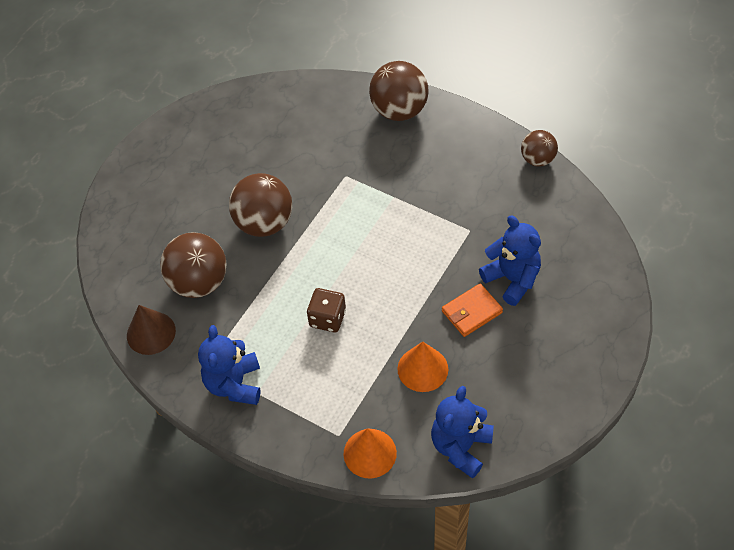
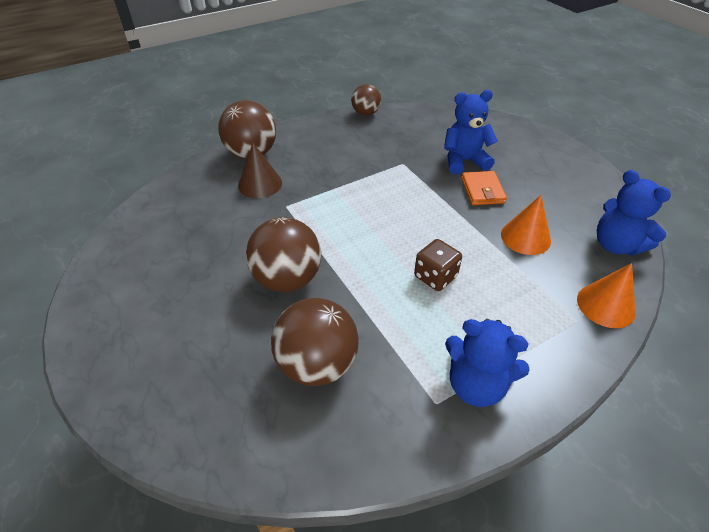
camera: 65 degrees left, 10 degrees down
brown cone [127,305,176,355] -> brown cone moved to [238,143,282,198]

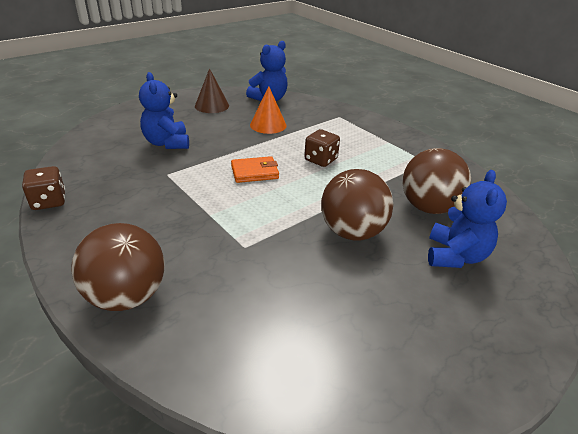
camera: 100 degrees left, 10 degrees down
brown cone [238,143,282,198] -> brown cone moved to [195,68,229,113]
brown ball [351,84,381,116] -> brown dice [22,166,65,210]
blue teddy bear [445,319,530,407] -> blue teddy bear moved to [428,170,507,268]
orange wallet [461,171,507,205] -> orange wallet moved to [231,156,279,183]
orange cone [577,263,636,328] -> none

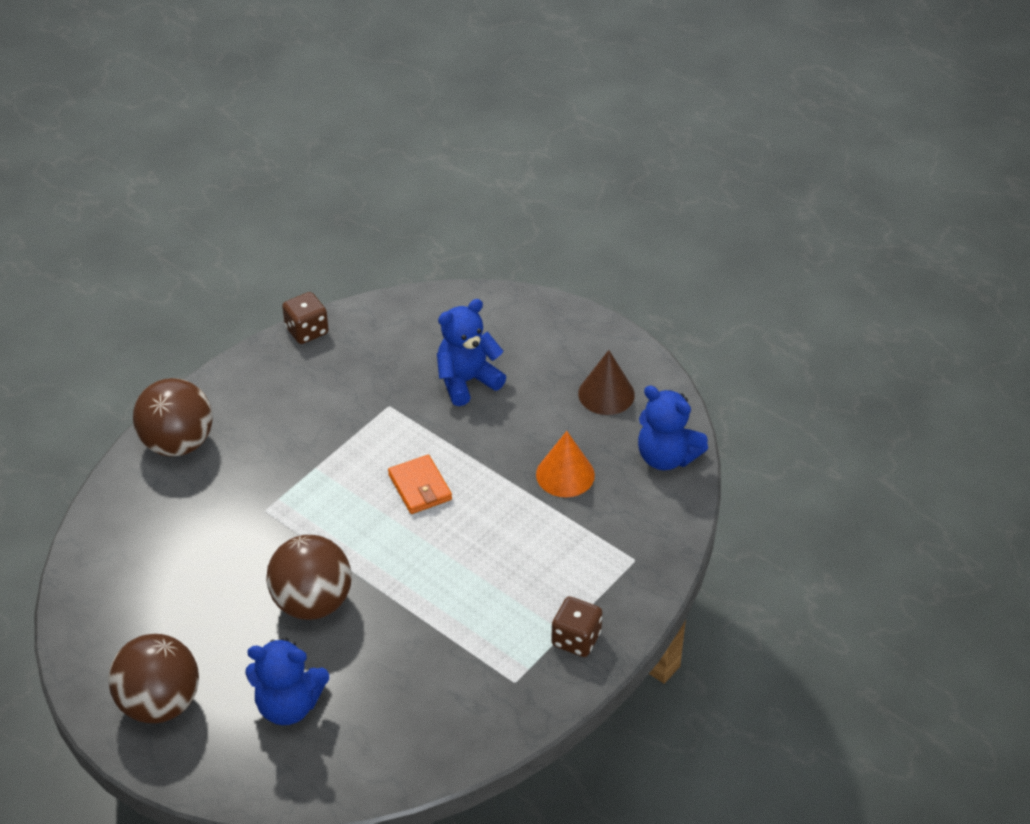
camera: 80 degrees right, 10 degrees up
brown dice [304,129,340,167] -> brown dice moved to [551,596,602,657]
brown ball [402,148,471,214] -> brown ball moved to [108,634,199,723]

